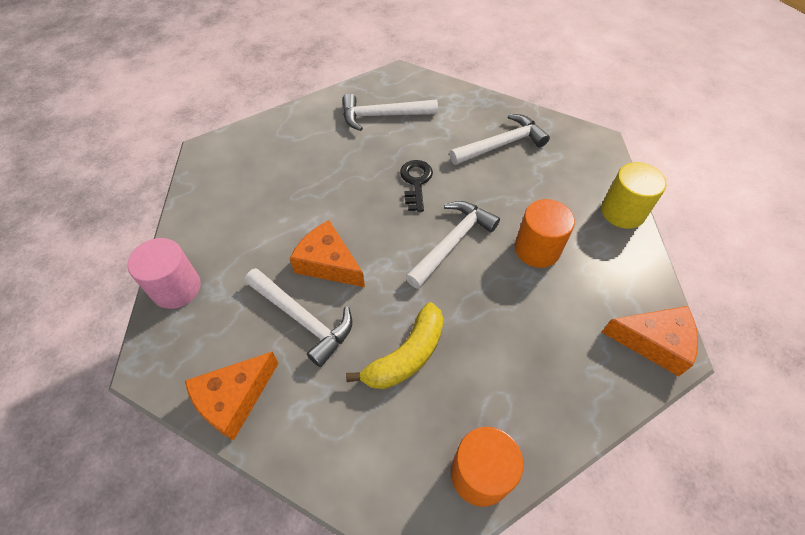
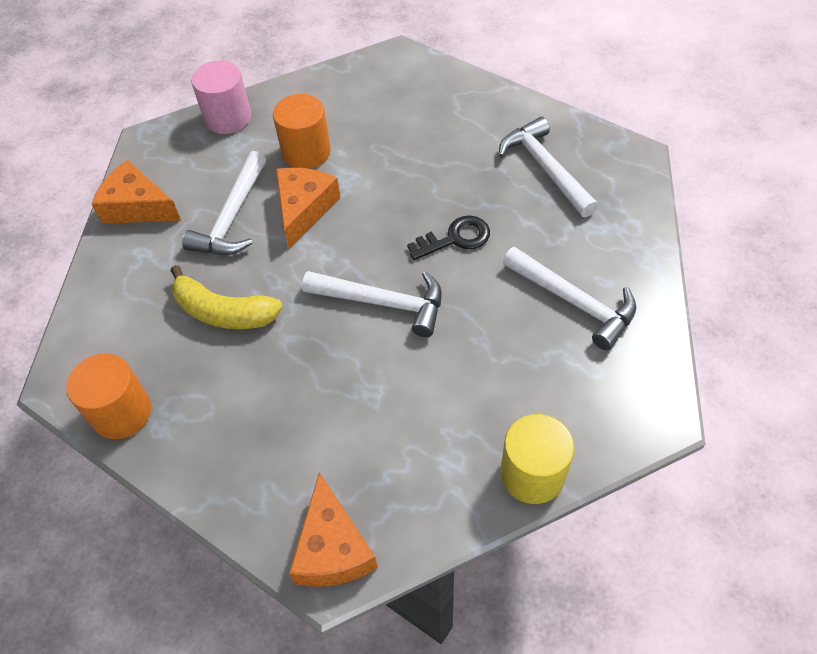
camera: 70 degrees right, 0 degrees up
orange cylinder [515,199,575,268] -> orange cylinder moved to [273,94,331,169]

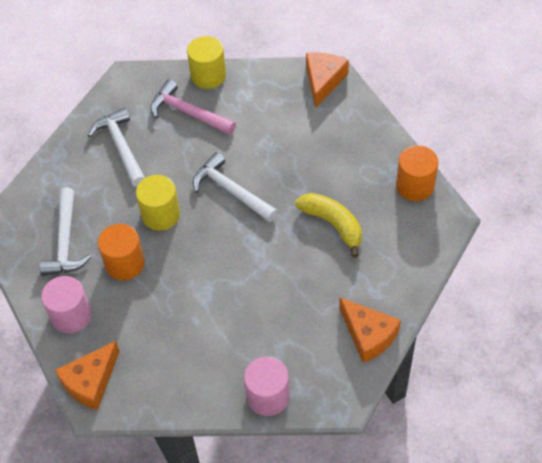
camera: 155 degrees left, 0 degrees up
white hammer [182,151,266,255] -> none
orange cylinder [273,94,331,169] -> orange cylinder moved to [98,224,145,280]
orange cheese [276,168,340,249] -> orange cheese moved to [55,341,120,410]
black key [407,215,490,260] -> yellow cylinder [136,175,180,231]
none -> pink cylinder [41,276,91,334]
none -> pink hammer [150,79,236,135]

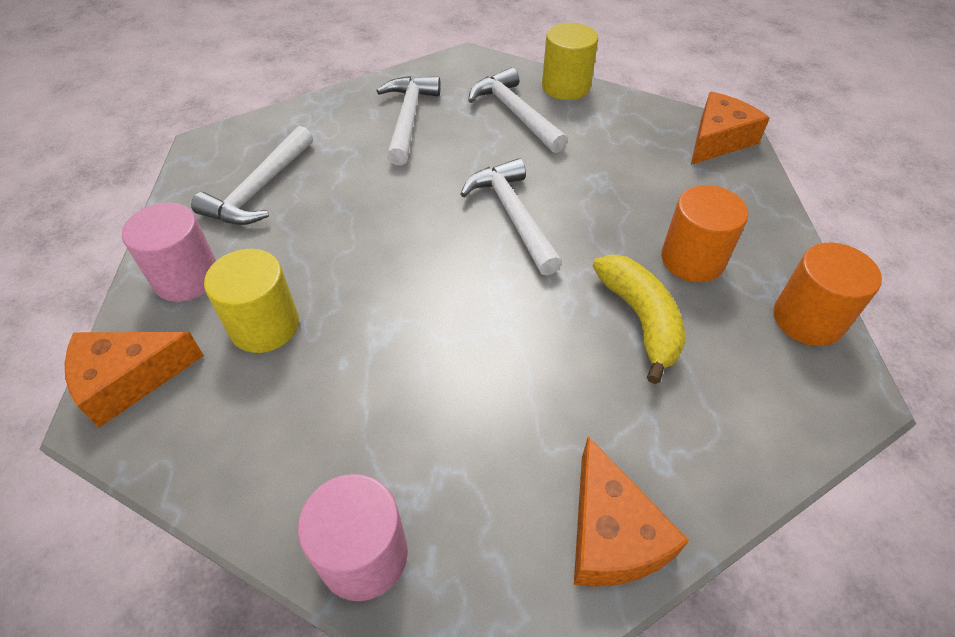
camera: 25 degrees right, 5 degrees down
orange cylinder [98,224,145,280] -> orange cylinder moved to [661,185,748,282]
yellow cylinder [136,175,180,231] -> yellow cylinder moved to [204,249,299,353]
pink hammer [150,79,236,135] -> white hammer [468,67,568,153]

